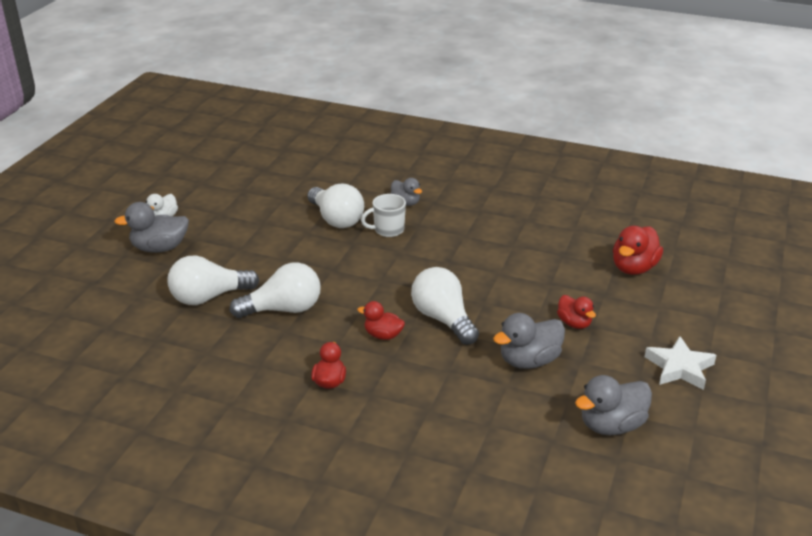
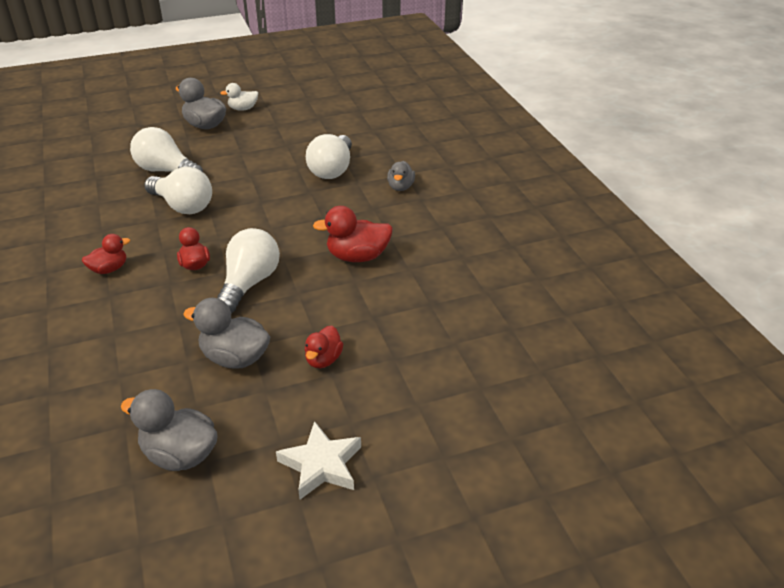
camera: 50 degrees right, 5 degrees up
white mug [361,194,406,237] -> none
red duck [613,226,663,275] -> red duck moved to [313,206,393,262]

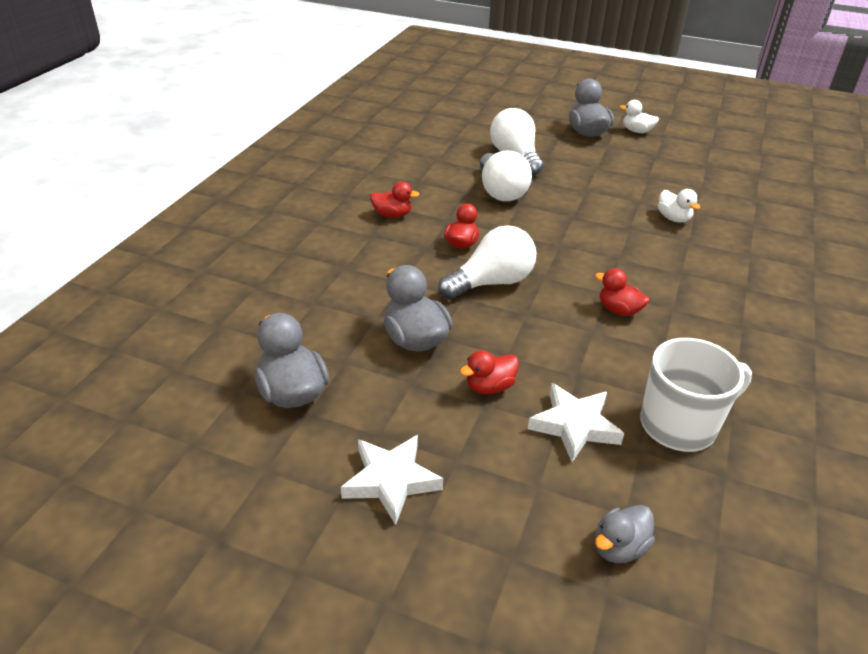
camera: 40 degrees right, 0 degrees up
white light bulb [306,134,352,179] -> white duck [658,189,700,222]
red duck [313,206,393,262] -> red duck [595,268,649,316], size x0.63
grey duck [387,161,415,191] -> grey duck moved to [595,505,655,563]
none -> white star [528,383,624,462]
none -> white mug [640,338,752,452]

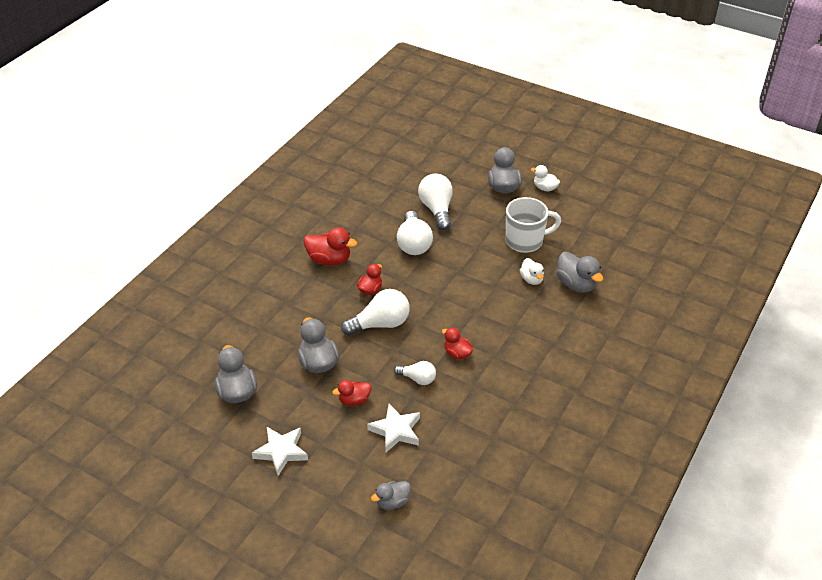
camera: 10 degrees right, 5 degrees up
red duck [370,181,419,218] -> red duck [304,228,357,266], size x1.60
white mug [640,338,752,452] -> white mug moved to [505,197,561,253]
none -> white light bulb [394,361,436,385]
none -> grey duck [557,252,603,292]

